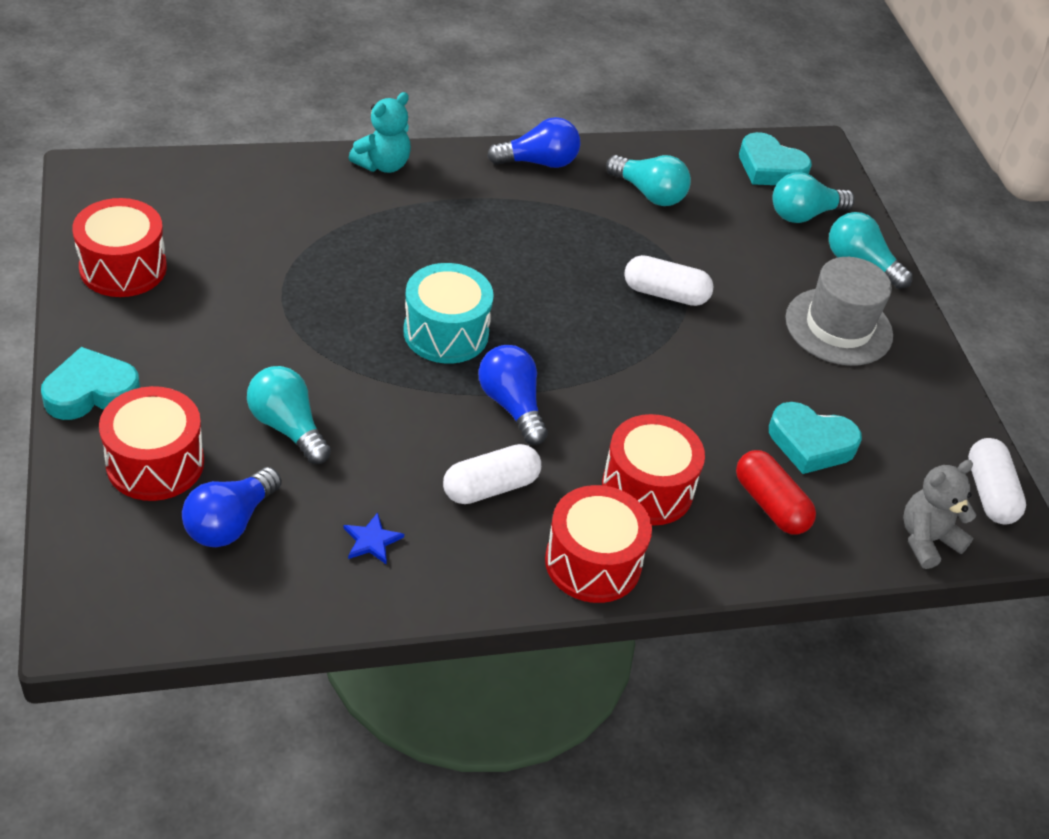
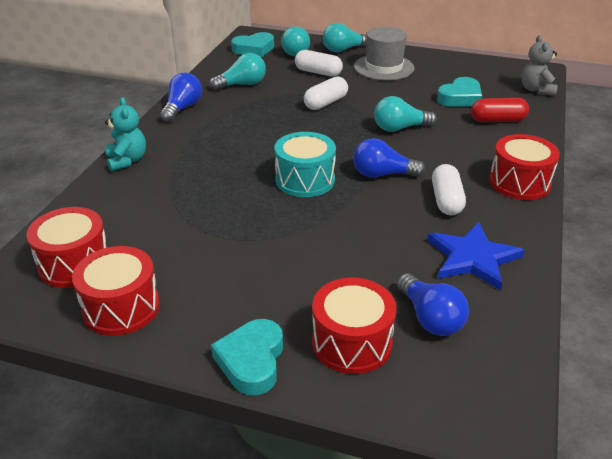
camera: 55 degrees left, 10 degrees down
turquoise light bulb [247,366,331,464] -> turquoise light bulb moved to [374,96,437,132]
blue star [343,512,404,564] -> blue star [427,222,525,290], size x2.19
red drum [602,414,705,526] -> red drum moved to [27,207,107,288]
white capsule [968,438,1026,525] -> white capsule moved to [295,50,343,77]

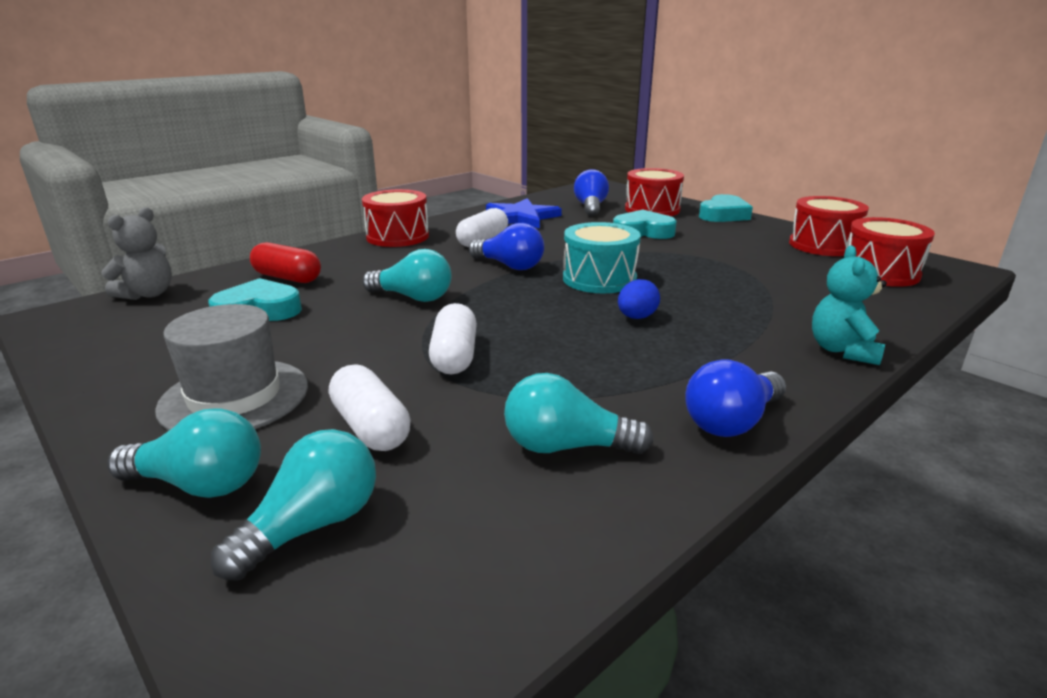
camera: 150 degrees left, 10 degrees down
turquoise heart [231,32,274,57] -> turquoise heart moved to [613,210,677,239]
white capsule [304,76,348,110] -> white capsule turned 75 degrees counterclockwise [429,303,477,374]
none -> blue egg [618,279,660,319]

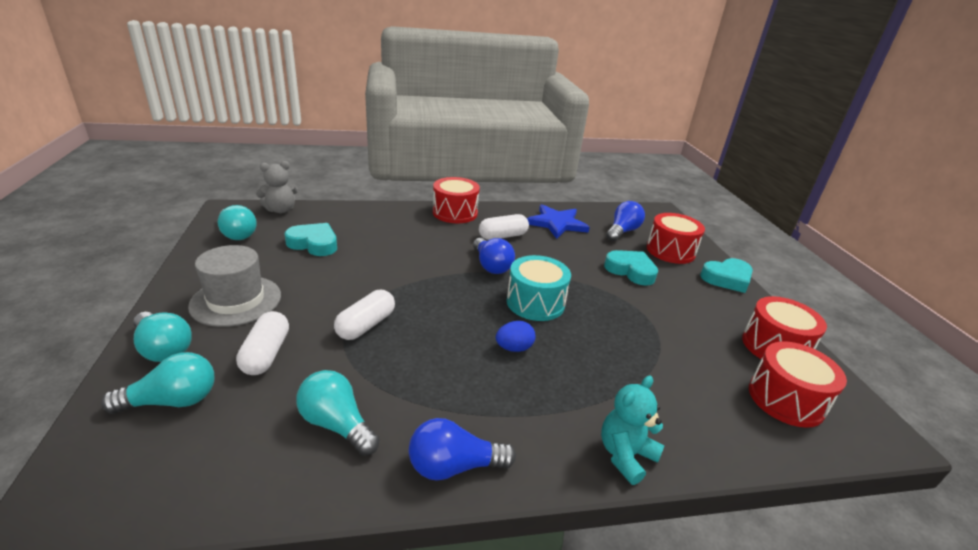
camera: 30 degrees right, 5 degrees up
red capsule [250,242,321,283] -> none
turquoise light bulb [362,249,451,302] -> turquoise light bulb moved to [218,205,257,240]

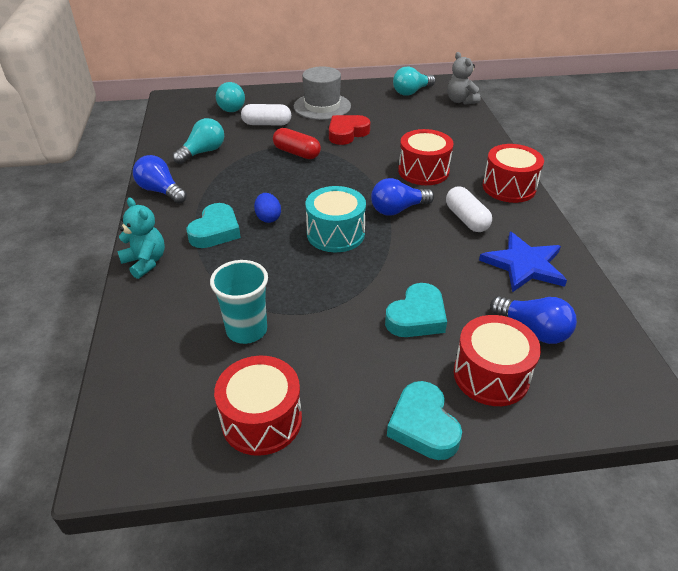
camera: 95 degrees right, 10 degrees up
turquoise light bulb [133,312,192,362] -> none
turquoise heart [284,223,337,256] -> turquoise heart moved to [187,203,241,248]
white capsule [334,290,395,340] -> red capsule [273,128,321,159]
blue light bulb [409,418,516,481] -> blue light bulb turned 45 degrees counterclockwise [133,155,187,204]
red drum [749,341,847,428] -> red drum moved to [398,129,453,185]
none -> turquoise cup [210,260,268,344]
none -> red heart [329,115,370,145]

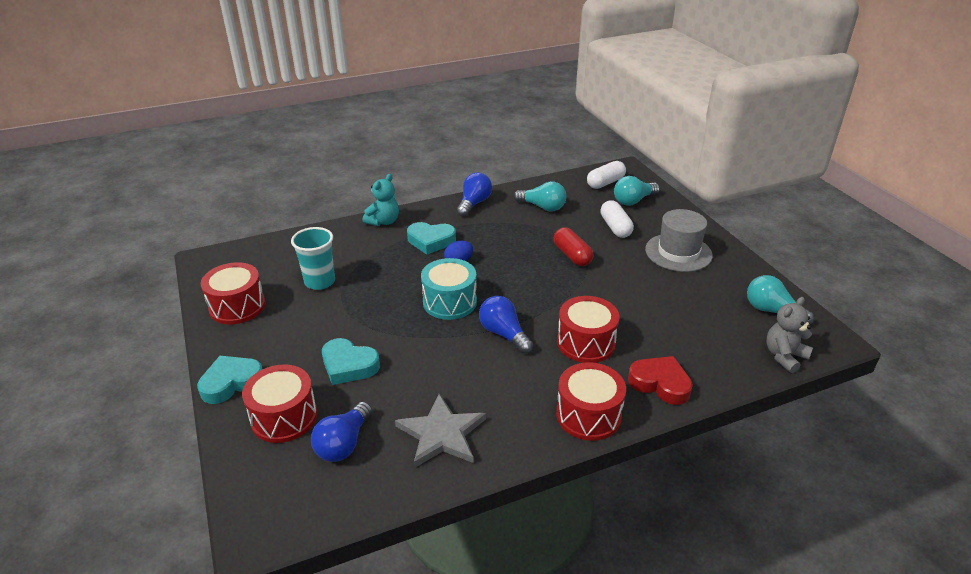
camera: 75 degrees right, 5 degrees down
red capsule [273,128,321,159] -> red capsule turned 45 degrees counterclockwise [554,227,594,266]
red heart [329,115,370,145] -> red heart moved to [628,356,693,405]
white capsule [446,186,492,232] -> white capsule moved to [587,161,626,189]
blue star [479,232,567,292] -> grey star [395,394,486,468]

